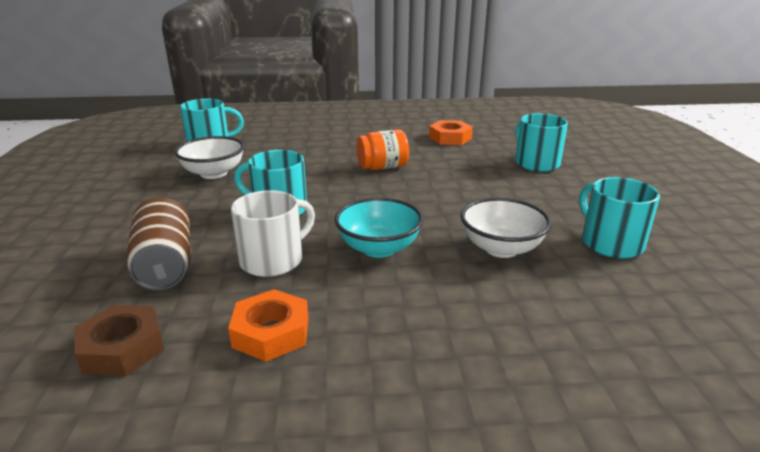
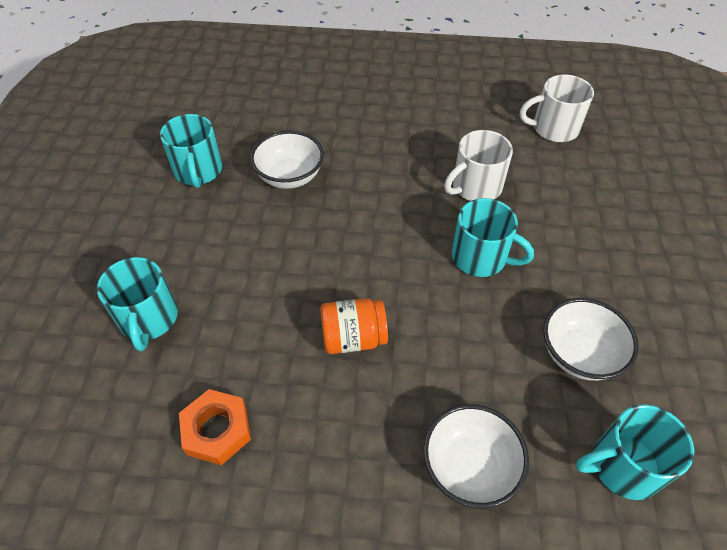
camera: 170 degrees left, 25 degrees up
brown nut [75,305,164,376] -> white mug [520,75,594,142]
brown can [125,197,191,290] -> none
orange nut [228,289,308,362] -> none
turquoise bowl [334,197,424,258] -> none
none -> white bowl [423,404,529,508]

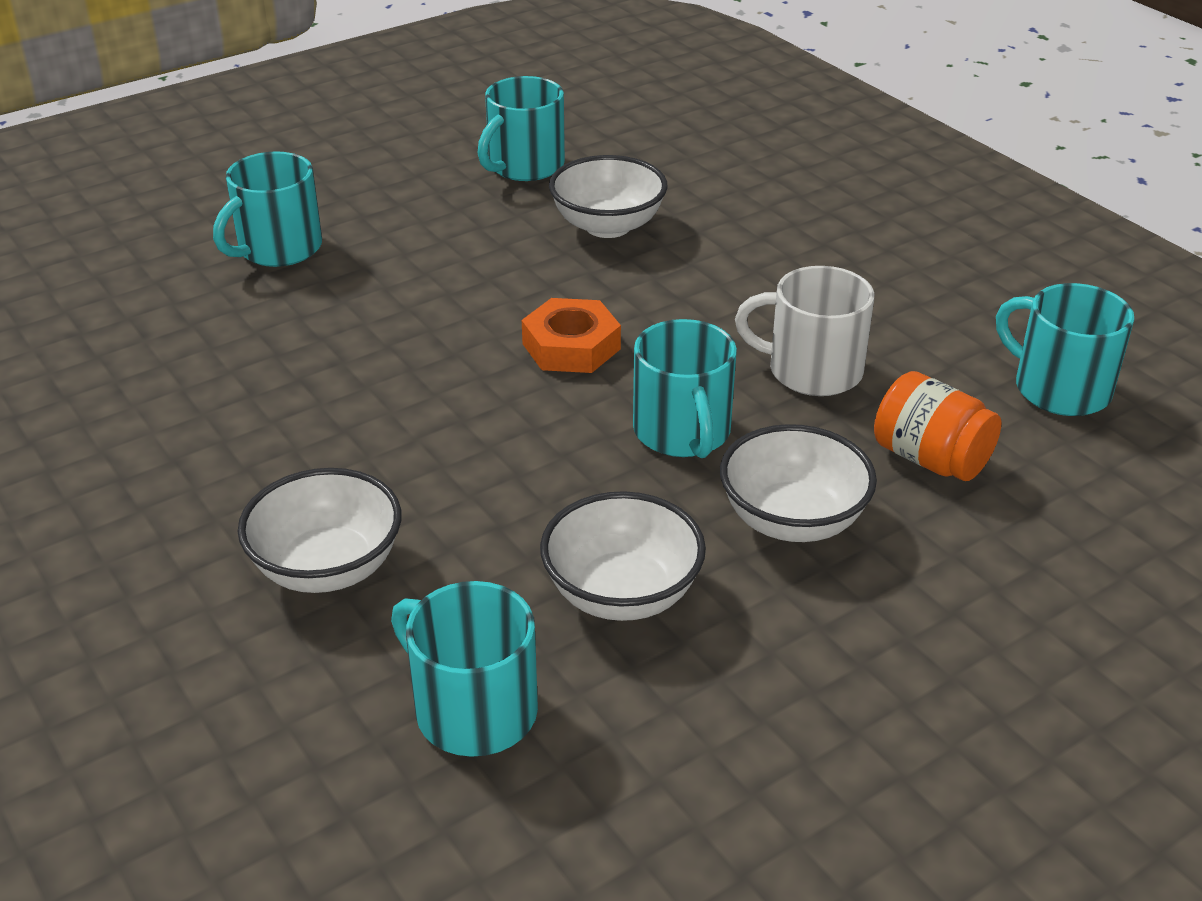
camera: 50 degrees right, 15 degrees down
orange nut [179,389,251,465] -> orange nut moved to [522,298,621,373]
orange jar [320,298,388,354] -> orange jar moved to [874,371,1002,481]
white mug [520,75,594,142] -> turquoise mug [996,283,1134,416]
none -> white bowl [720,424,877,542]

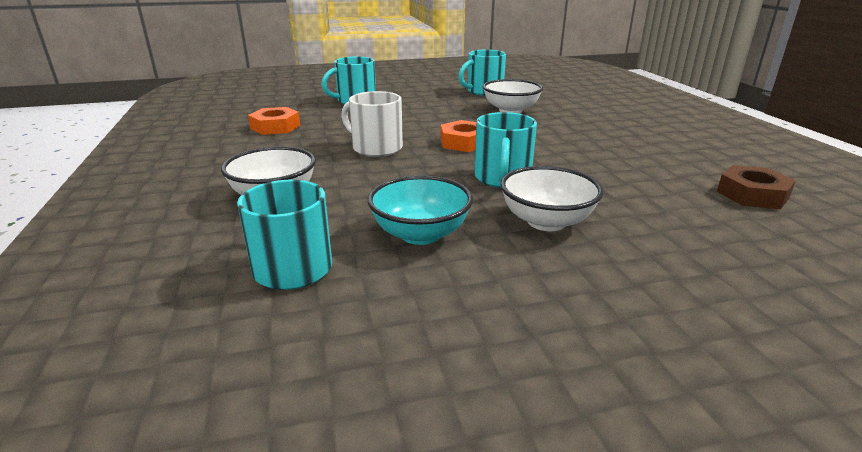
camera: 20 degrees right, 10 degrees down
white bowl [540,491,706,621] -> turquoise bowl [368,175,473,245]
white mug [735,266,874,396] -> white mug moved to [341,91,403,157]
orange jar [874,371,1002,481] -> none
turquoise mug [996,283,1134,416] -> brown nut [717,165,796,209]
none -> orange nut [248,107,300,135]

